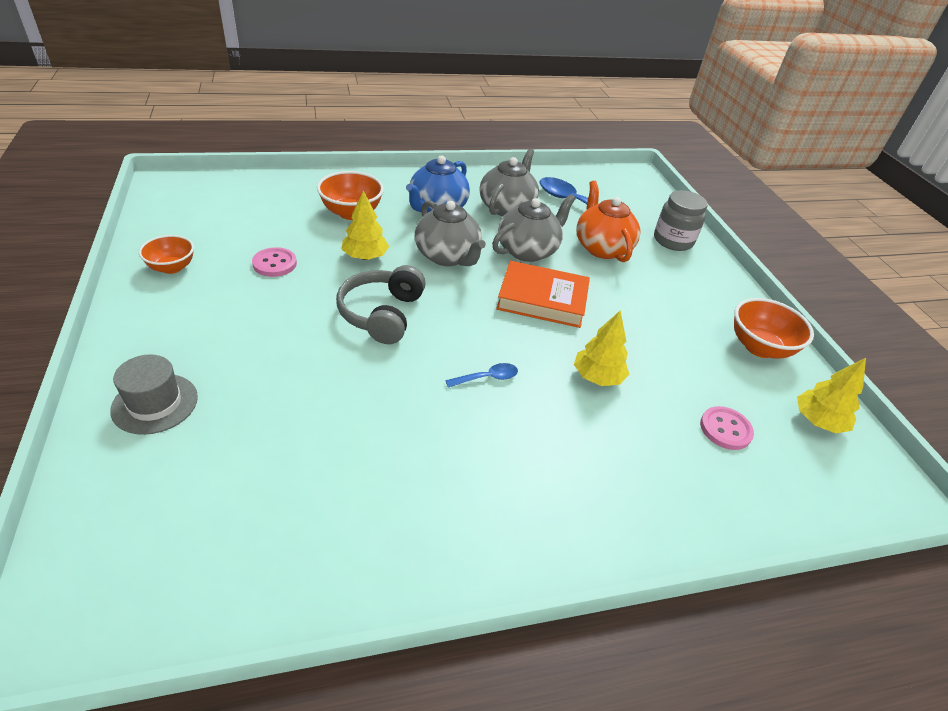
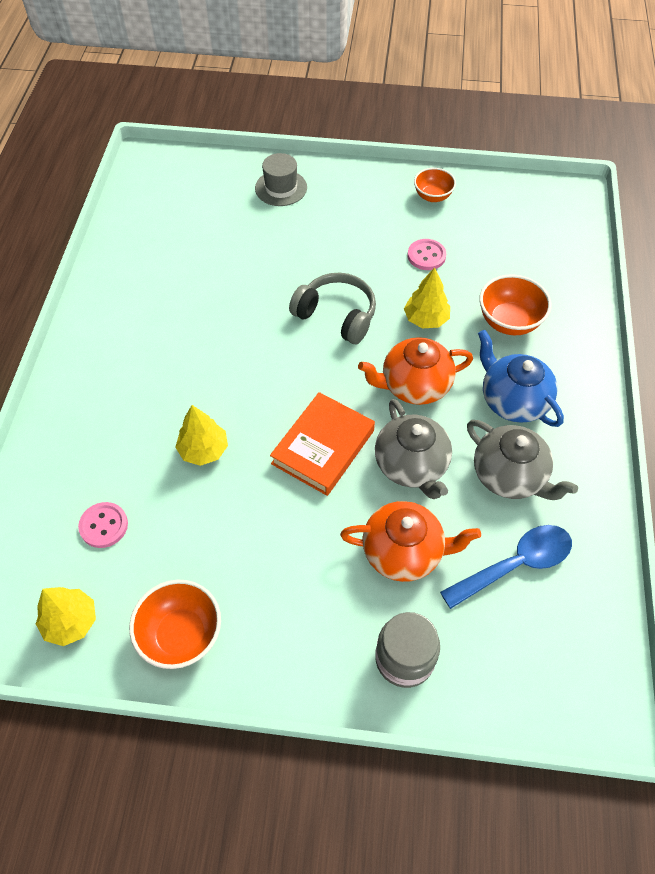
camera: 115 degrees right, 15 degrees up
grey teapot [415,200,486,266] -> orange teapot [358,337,473,405]
blue spoon [445,363,518,388] -> none

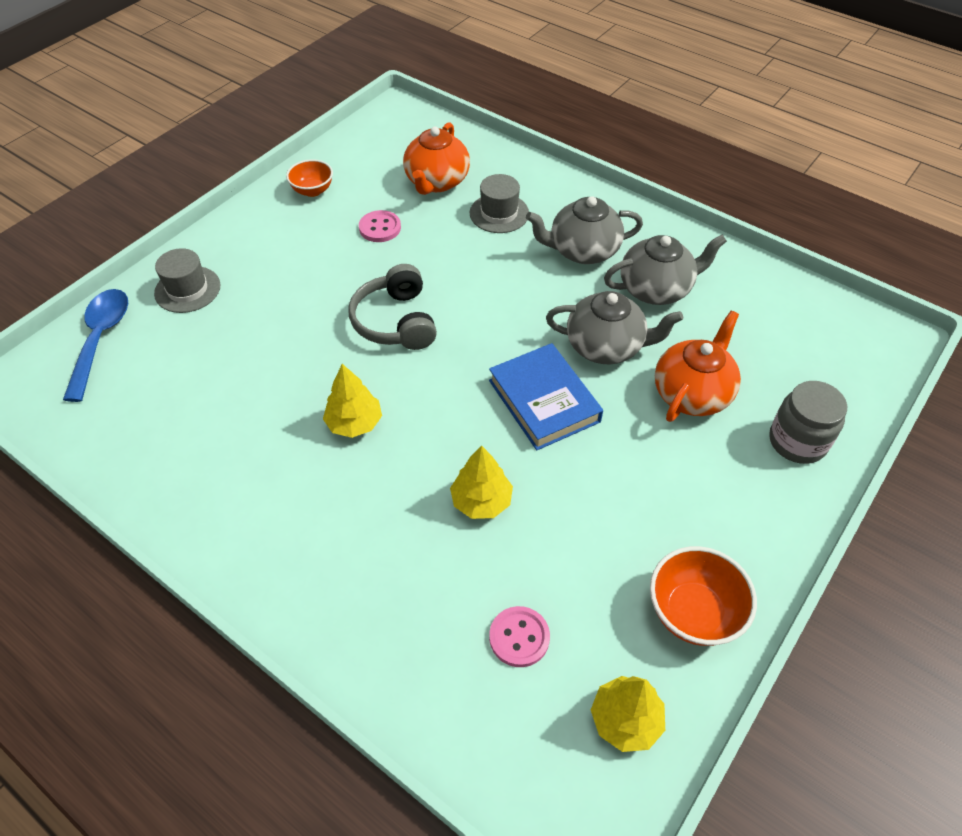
camera: 60 degrees left, 5 degrees down
orange book [270,392,375,496] -> blue book [489,343,603,450]
grey headphones [289,273,376,344] -> grey headphones turned 75 degrees counterclockwise [349,264,437,350]
orange teapot [358,337,473,405] -> orange teapot moved to [403,122,470,195]
yellow tree [404,267,450,328] -> yellow tree moved to [323,364,382,438]
blue spoon [440,525,572,609] -> blue spoon moved to [63,289,128,402]
blue teapot [478,330,564,427] -> grey teapot [526,196,643,264]
orange bowl [479,274,552,335] -> grey hat [470,174,529,233]

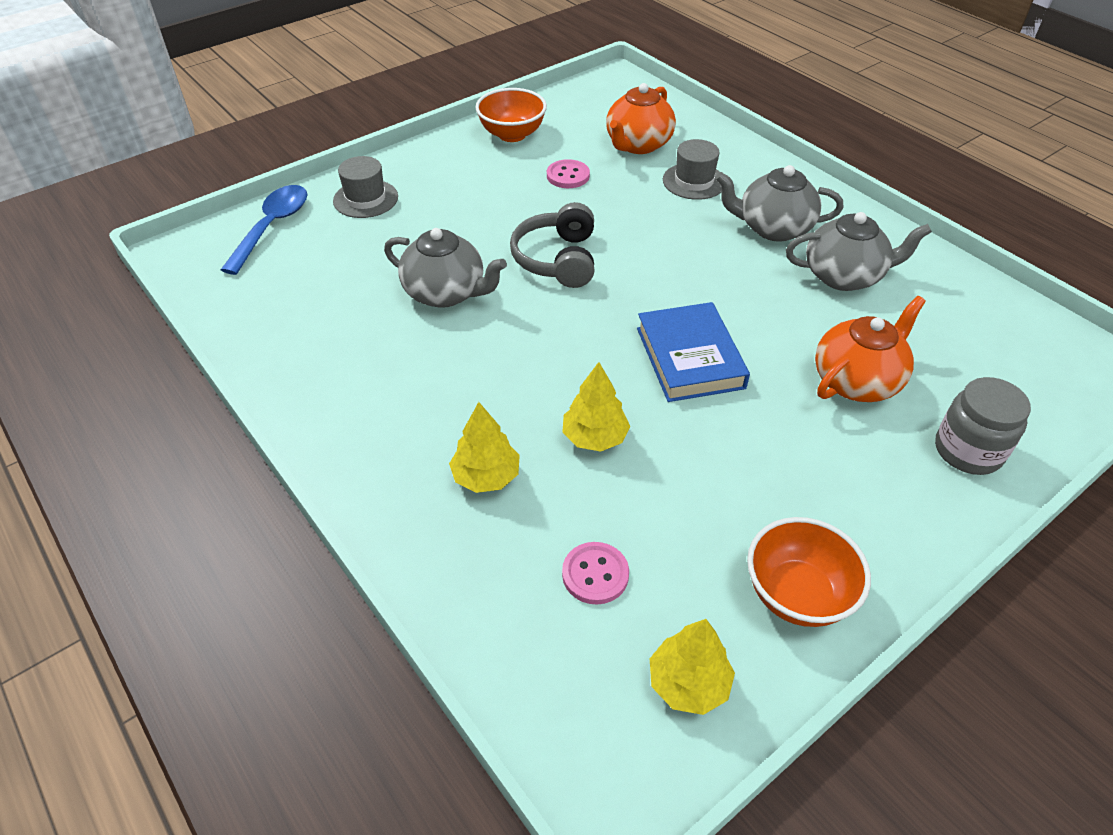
camera: 15 degrees right, 5 degrees down
orange bowl [286,159,333,197] -> orange bowl [475,88,547,142], size x1.50
yellow tree [323,364,382,438] -> yellow tree moved to [449,402,520,493]
grey teapot [546,291,683,364] -> grey teapot moved to [384,228,507,308]

